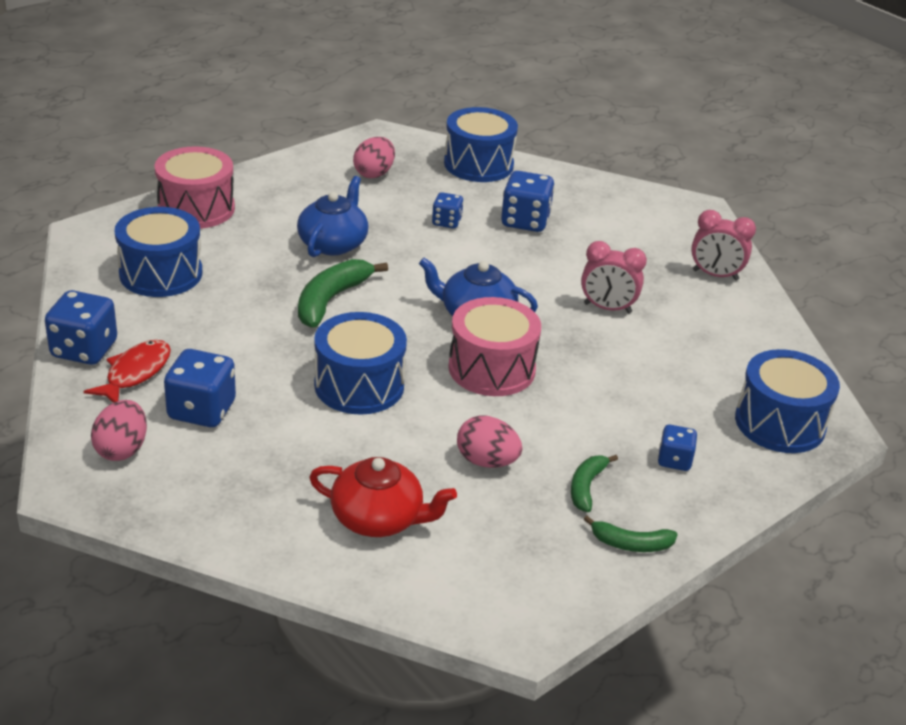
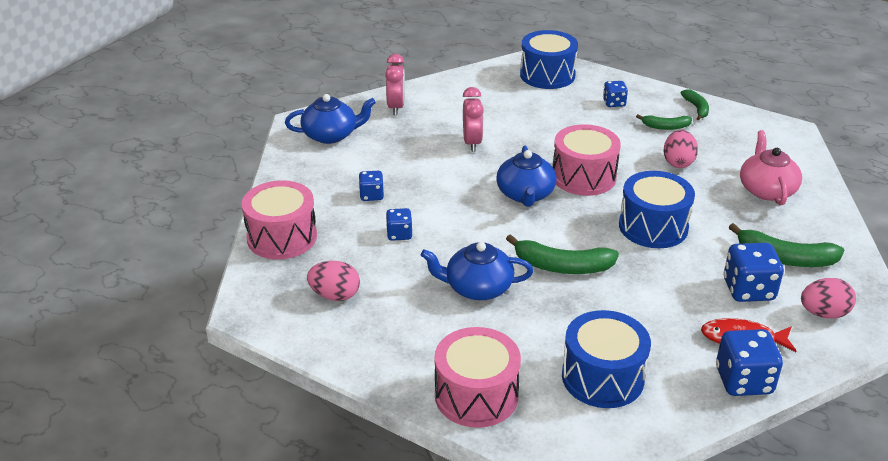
camera: 105 degrees left, 0 degrees up
red teapot [309,457,457,537] -> pink teapot [740,130,802,205]
blue drum [444,107,518,182] -> pink drum [241,180,317,259]
blue dice [501,171,555,232] -> blue dice [359,171,384,201], size x0.59
none -> blue teapot [285,94,376,144]
none -> green banana [729,223,844,267]

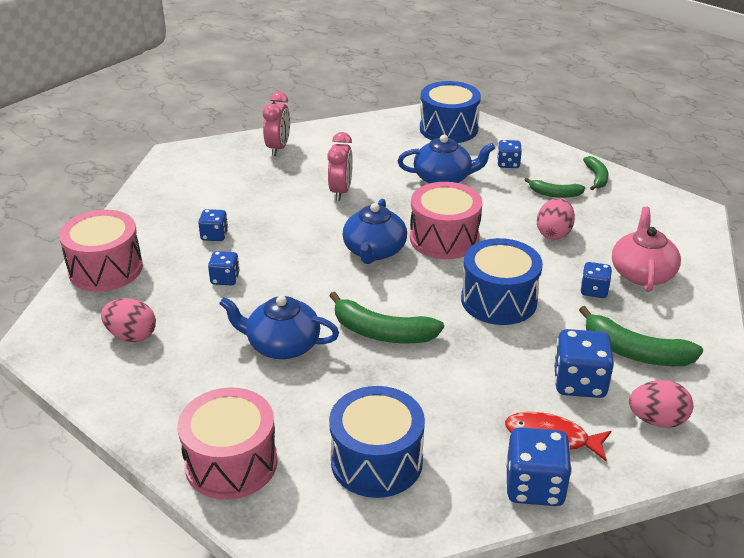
camera: 10 degrees right, 0 degrees up
blue teapot [285,94,376,144] -> blue teapot moved to [398,135,495,184]
none -> blue dice [580,262,612,298]

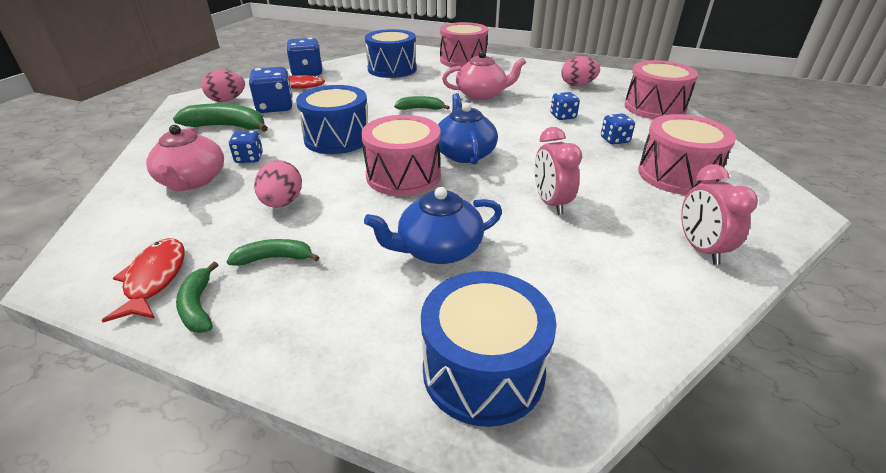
camera: 160 degrees right, 0 degrees up
blue teapot [219,296,339,359] -> pink teapot [442,51,526,100]
green banana [329,291,444,344] -> green banana [394,96,450,110], size x0.59
blue dice [497,140,522,168] -> none
none -> red fish [102,238,185,322]
none -> pink drum [638,114,736,195]

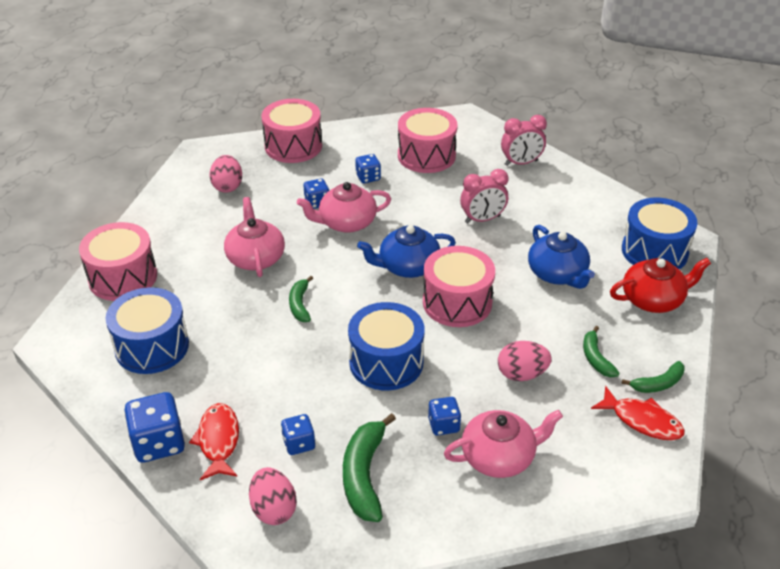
camera: 95 degrees left, 5 degrees up
red fish [102,238,185,322] -> red fish turned 135 degrees counterclockwise [591,386,685,440]
blue dice [249,67,293,113] -> blue dice [281,414,316,455], size x0.59
none -> pink teapot [297,182,391,233]
none -> red teapot [610,258,711,313]

